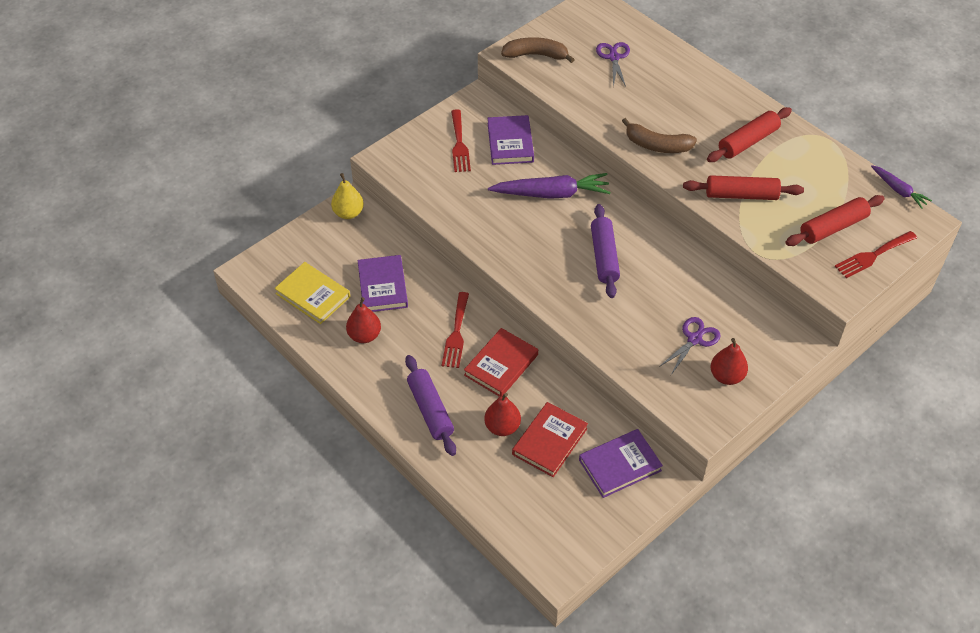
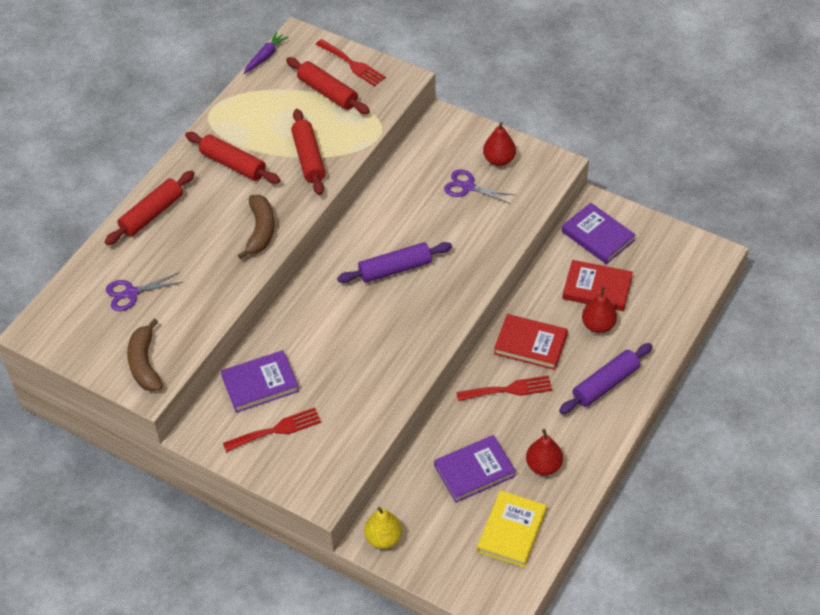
camera: 105 degrees left, 0 degrees up
purple carrot [488,173,611,199] -> none
none -> red rolling pin [105,171,195,245]

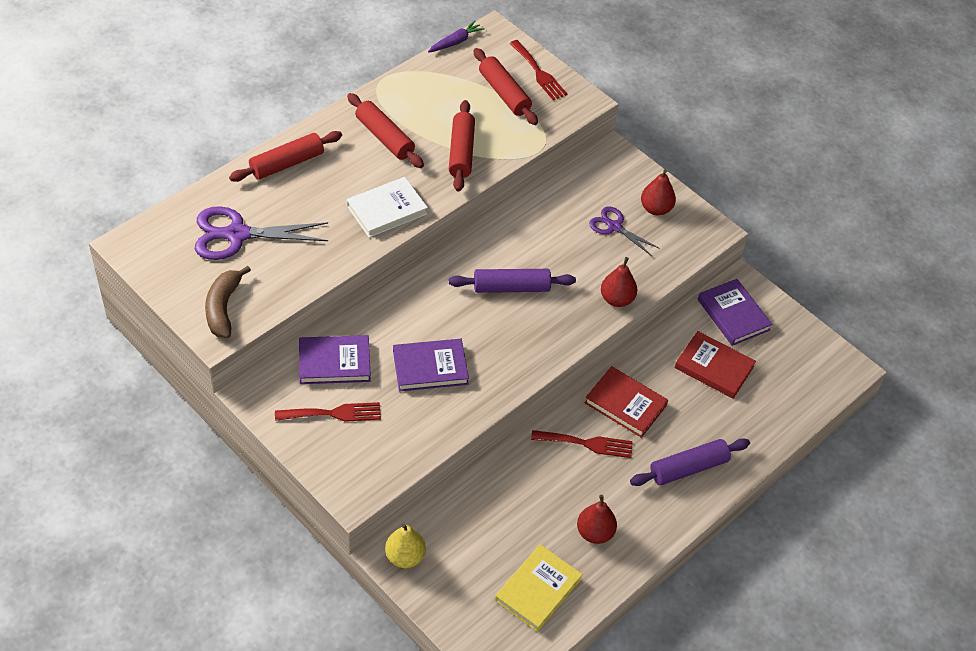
camera: 10 degrees right, 0 degrees up
purple scissors [106,272,183,311] -> purple scissors [195,206,328,260], size x1.68
brown banana [238,195,275,259] -> white book [347,177,428,238]
purple book [434,435,516,503] -> purple book moved to [393,339,469,391]
red pear [582,286,617,333] -> red pear moved to [601,257,637,307]

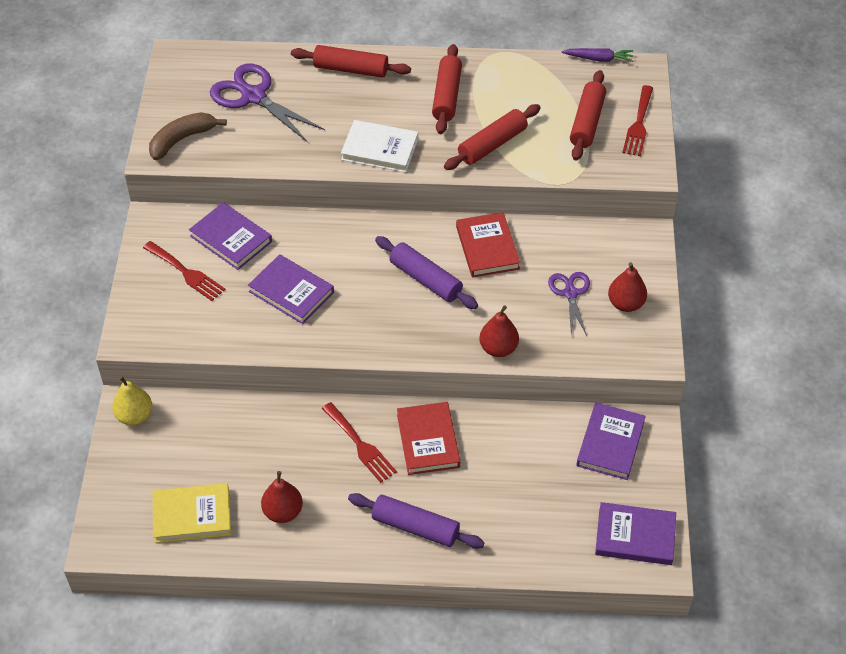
camera: 50 degrees right, 0 degrees up
red book [675,331,756,399] -> red book moved to [456,212,520,278]
none -> purple book [595,502,676,565]

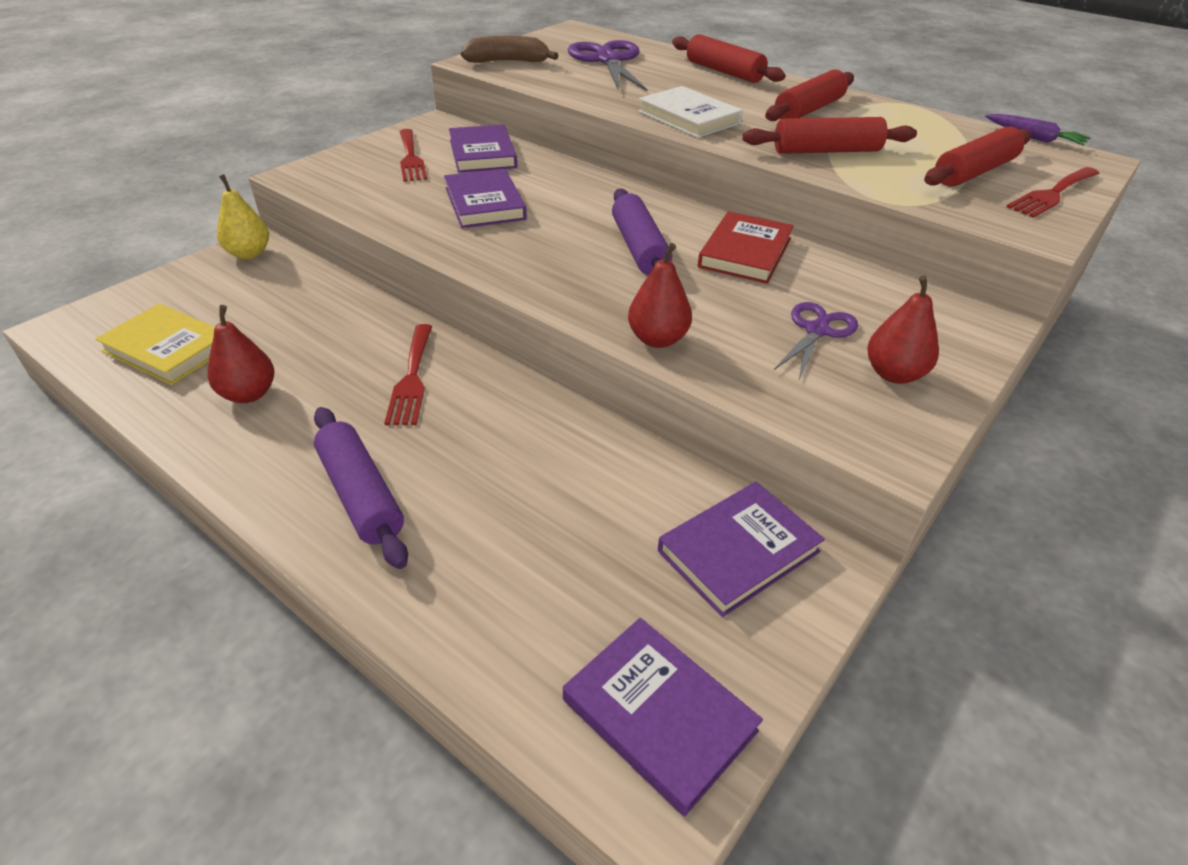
camera: 35 degrees right, 10 degrees down
red book [397,402,460,475] -> none

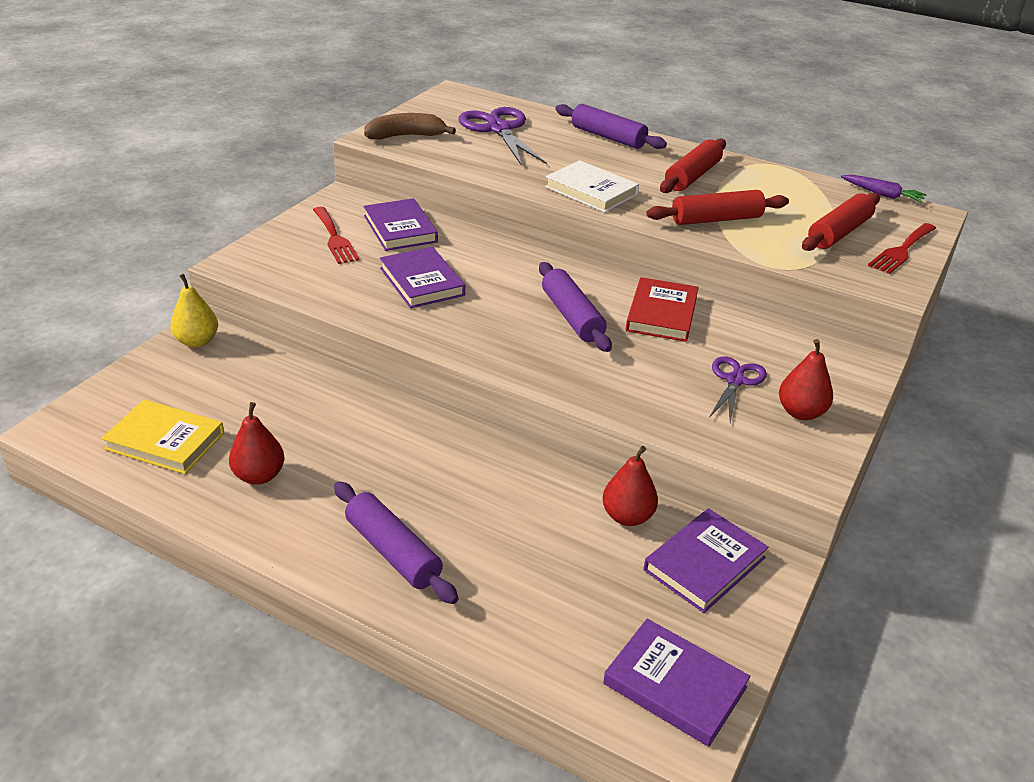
camera: 10 degrees left, 5 degrees down
red fork [384,324,432,425] -> none
red pear [628,243,692,348] -> red pear moved to [602,446,658,526]
red rolling pin [672,34,786,83] -> purple rolling pin [555,104,667,149]

